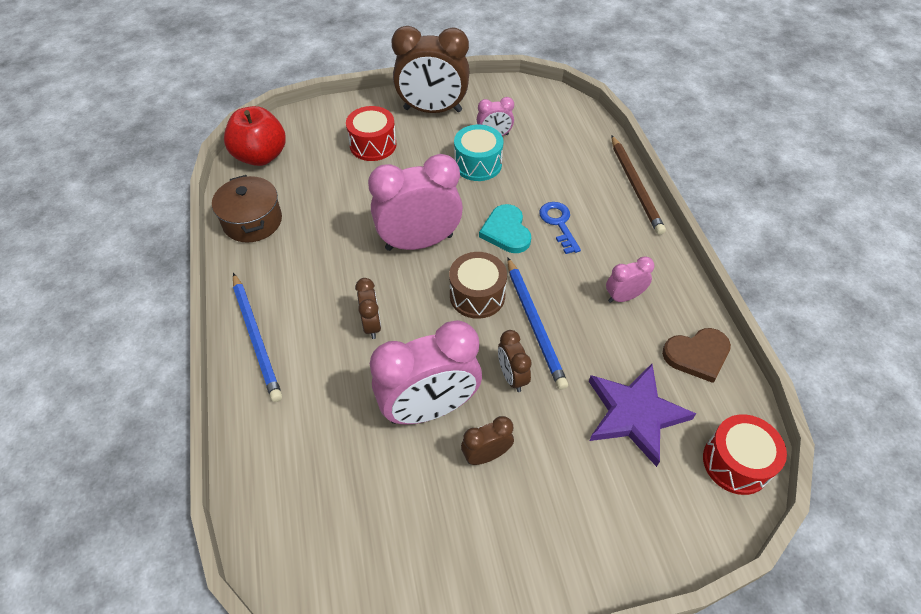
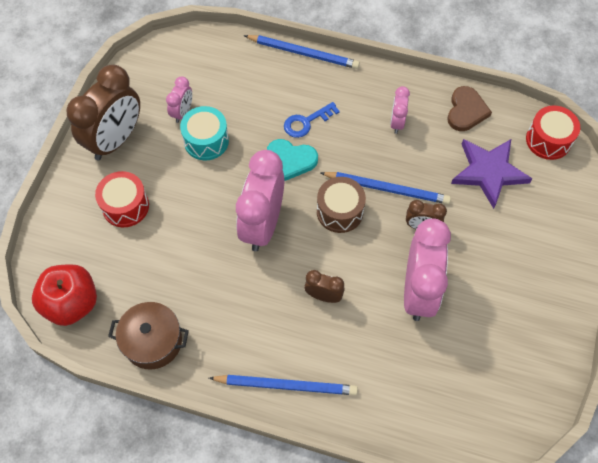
camera: 60 degrees left, 10 degrees up
brown clock [461,416,514,465] -> none
blue key [539,202,581,254] -> blue key turned 45 degrees counterclockwise [284,102,340,138]
brown pencil [611,135,666,235] -> blue pencil [244,35,360,69]

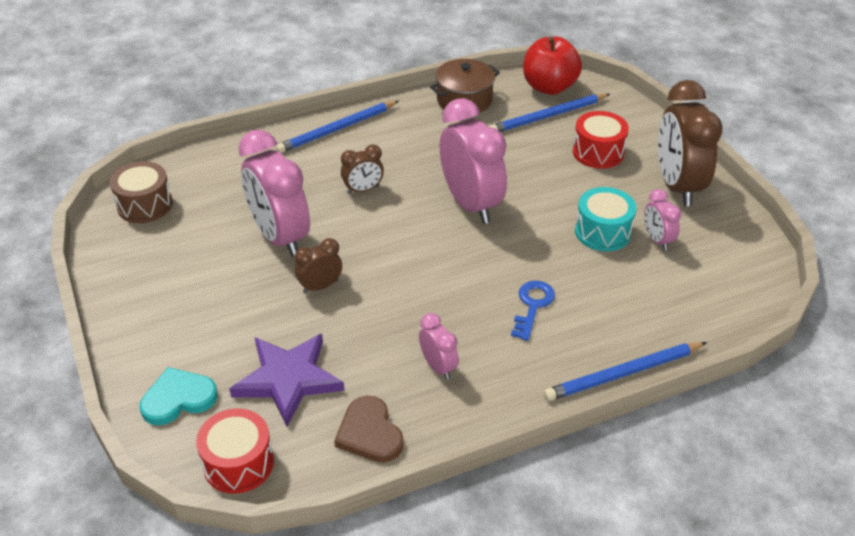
camera: 140 degrees right, 20 degrees down
turquoise heart [267,139,318,181] -> turquoise heart moved to [140,367,218,426]
brown drum [317,177,366,233] -> brown drum moved to [110,161,173,223]
blue pencil [320,172,451,204] -> blue pencil moved to [489,93,610,132]

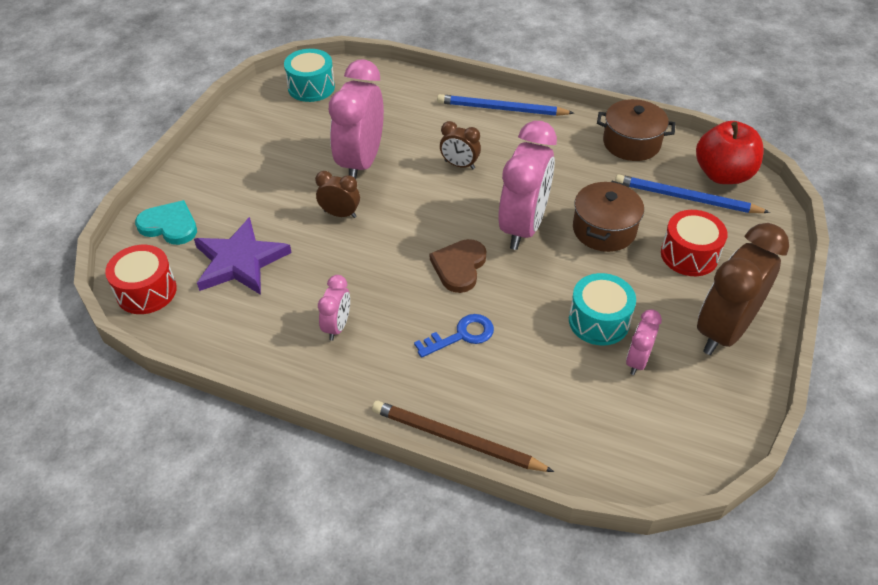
camera: 45 degrees right, 5 degrees up
brown drum [110,161,173,223] -> turquoise drum [284,49,335,102]
brown heart [334,396,404,463] -> brown heart moved to [430,239,486,293]
blue pencil [544,342,707,401] -> brown pencil [372,401,554,472]
none -> brown pot [573,181,644,252]

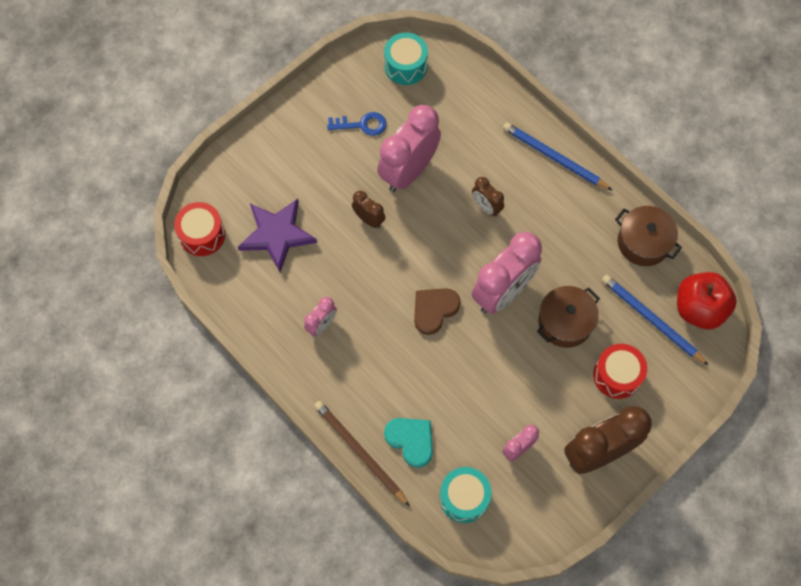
camera: 25 degrees right, 20 degrees up
turquoise heart [135,200,197,245] -> turquoise heart moved to [384,418,433,468]
blue key [414,314,494,358] -> blue key moved to [327,112,387,136]
turquoise drum [569,273,636,346] -> turquoise drum moved to [439,467,492,523]

